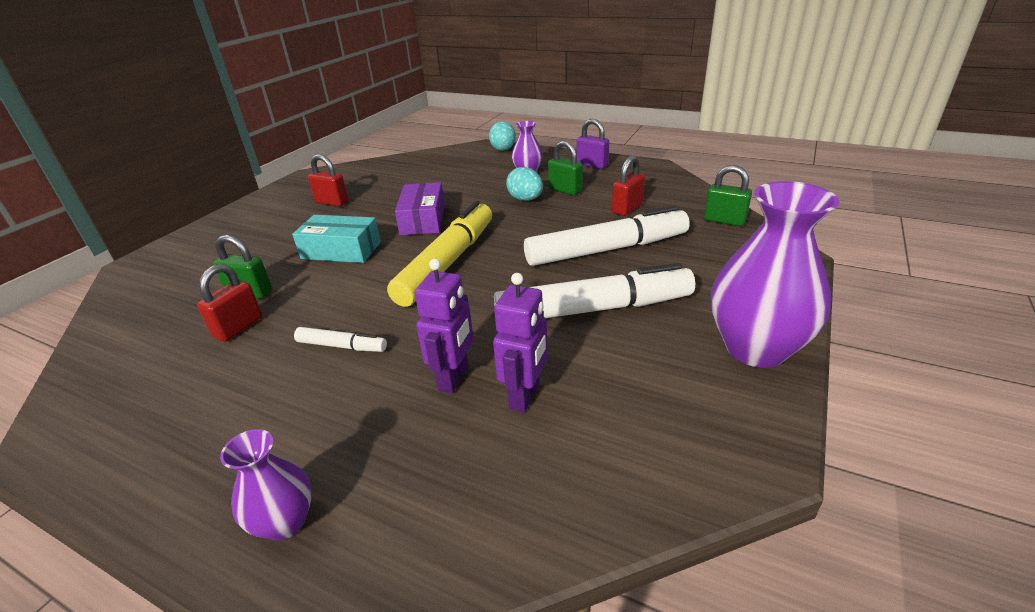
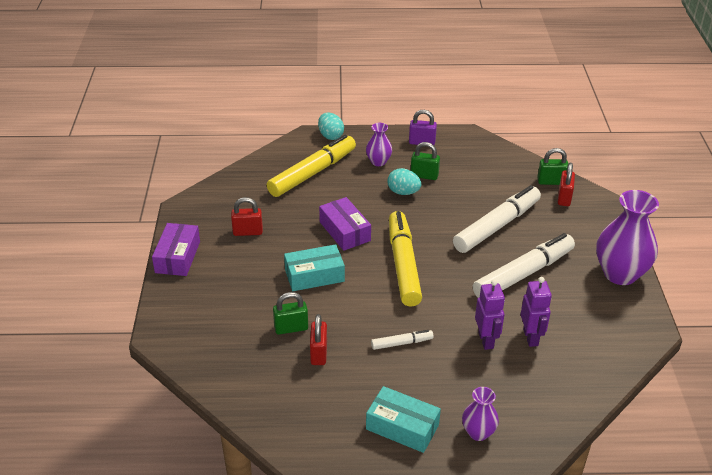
camera: 30 degrees left, 5 degrees up
red padlock [612,155,645,216] -> red padlock moved to [558,163,575,206]
none -> purple box [152,223,200,276]
none -> yellow marker [267,135,356,197]
none -> turquoise box [366,386,441,453]

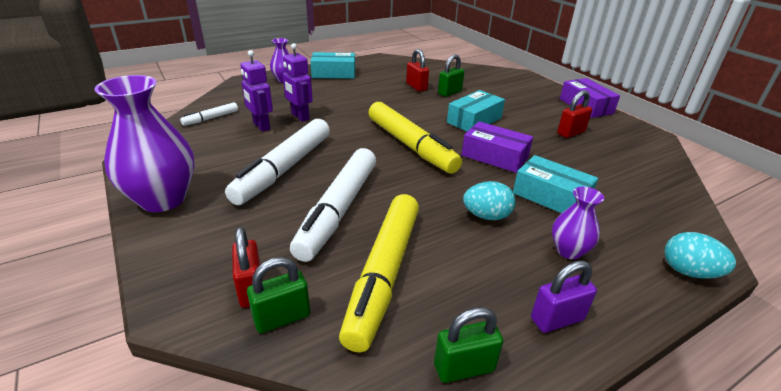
camera: 150 degrees right, 5 degrees down
yellow marker [267,135,356,197] -> yellow marker moved to [339,194,419,352]
white marker [371,330,434,350] -> white marker moved to [180,102,238,126]
green padlock [411,142,440,180] -> green padlock moved to [434,307,503,383]
none -> turquoise box [513,155,598,213]

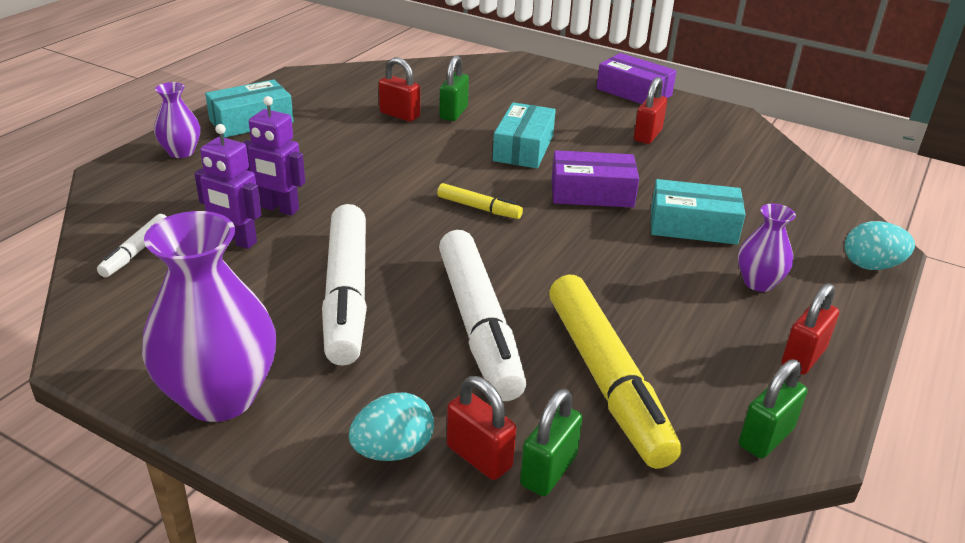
camera: 30 degrees left, 0 degrees up
yellow marker [368,102,462,174] -> yellow marker [437,183,523,219], size x0.46
turquoise egg [463,181,516,220] -> turquoise egg moved to [349,392,434,461]
purple padlock [531,261,597,333] -> red padlock [781,283,839,375]

